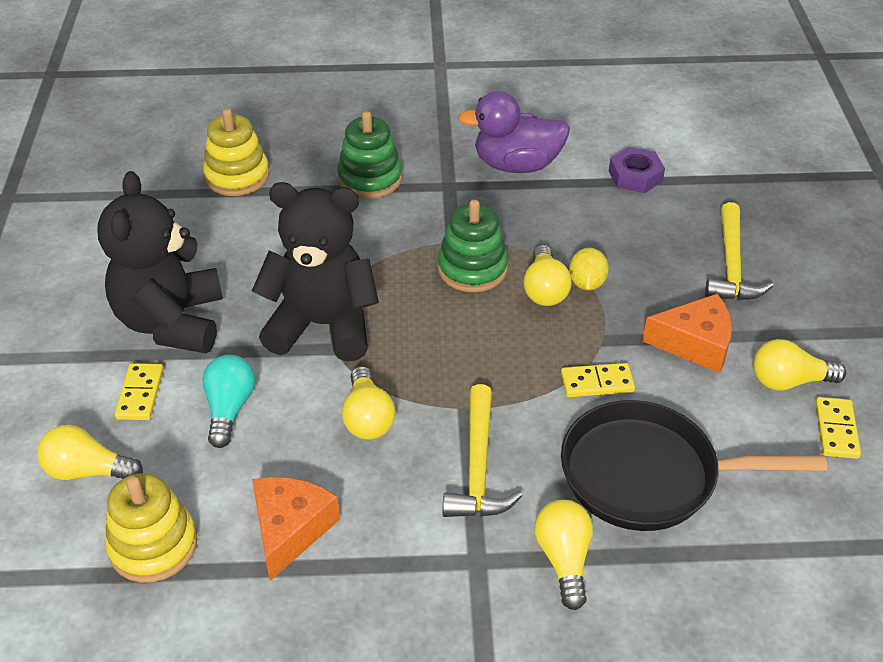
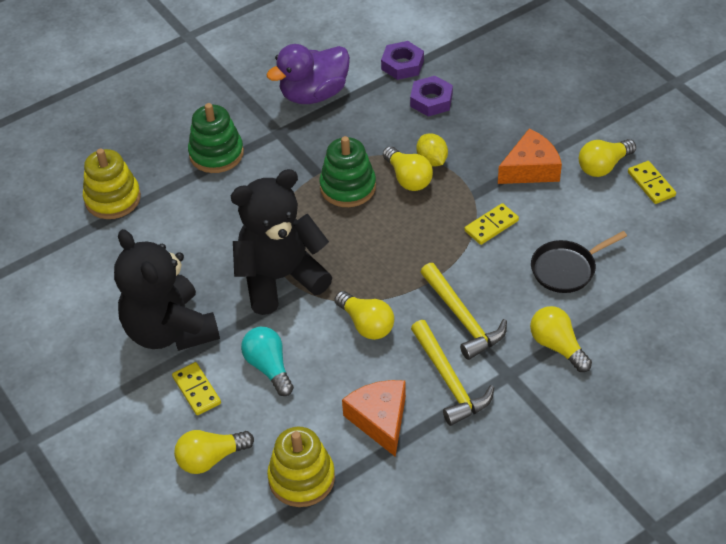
camera: 30 degrees left, 5 degrees up
black pan [561,400,827,531] -> black pan [531,231,627,293], size x0.58
yellow hammer [705,202,774,301] -> yellow hammer moved to [411,320,494,426]
none -> purple nut [410,76,453,117]

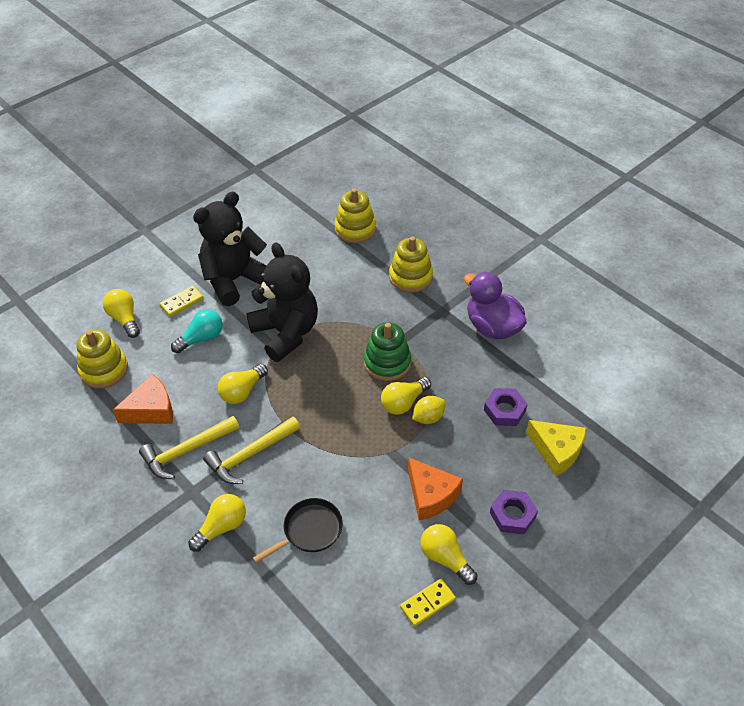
camera: 80 degrees right, 0 degrees up
green stacking toy [188,103,244,173] -> yellow stacking toy [389,237,433,293]
purple nut [381,41,424,80] -> purple nut moved to [490,490,538,534]
yellow domino [464,203,519,245] -> none
black pan [531,231,627,293] -> black pan turned 90 degrees clockwise [253,498,343,563]
none -> yellow cheese [526,420,586,476]

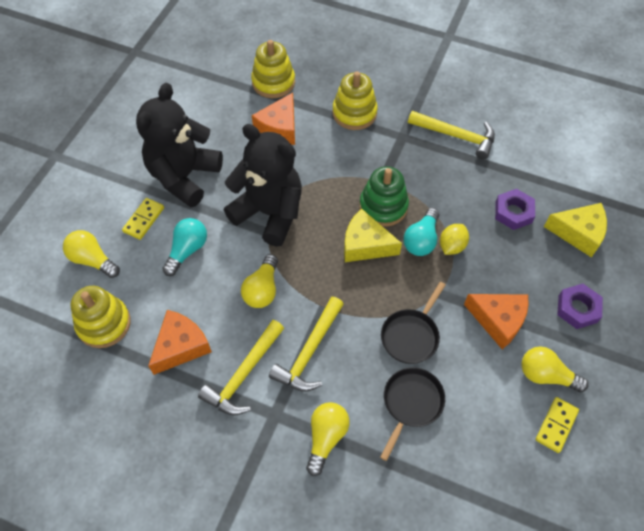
camera: 25 degrees left, 10 degrees up
yellow light bulb [381,377,431,415] -> turquoise light bulb [404,208,439,256]
purple duck [464,272,527,339] -> yellow hammer [408,111,495,159]
none -> orange cheese [252,93,295,145]
none -> yellow cheese [344,208,402,262]
none -> black pan [381,282,445,364]

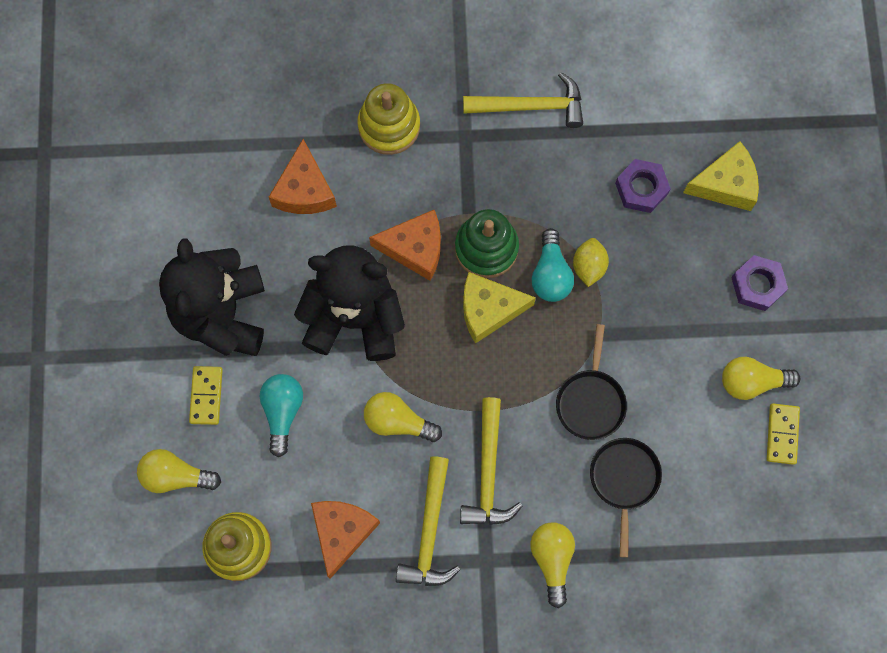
camera: 25 degrees left, 15 degrees up
yellow light bulb [241,254,278,308] -> yellow light bulb turned 120 degrees clockwise [364,392,442,442]
yellow stacking toy [251,40,295,98] -> none
orange cheese [464,294,529,349] -> orange cheese moved to [369,210,441,281]

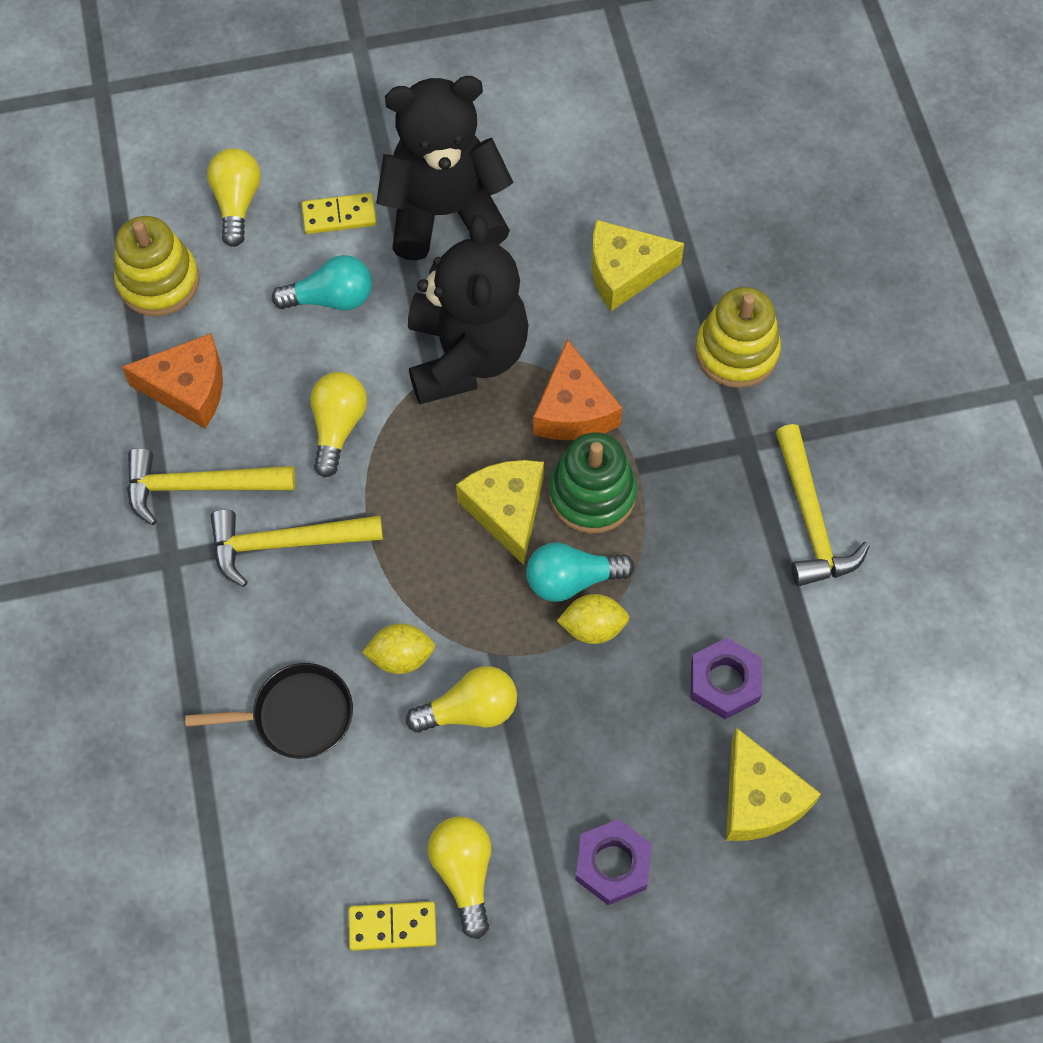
camera: 80 degrees right, 10 degrees down
orange cheese [269,139,337,214] -> yellow cheese [592,220,684,311]
yellow light bulb [530,523,575,608] -> yellow light bulb moved to [406,666,517,733]
black pan [556,324,627,440] -> yellow lemon [362,623,435,674]

